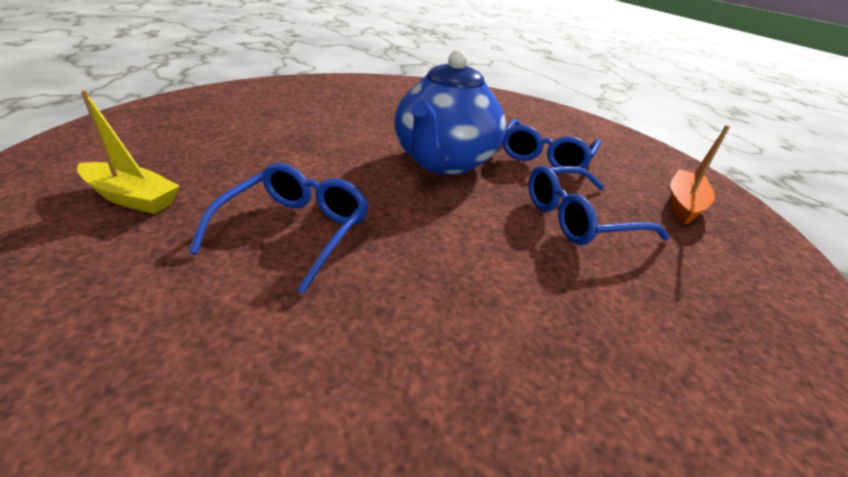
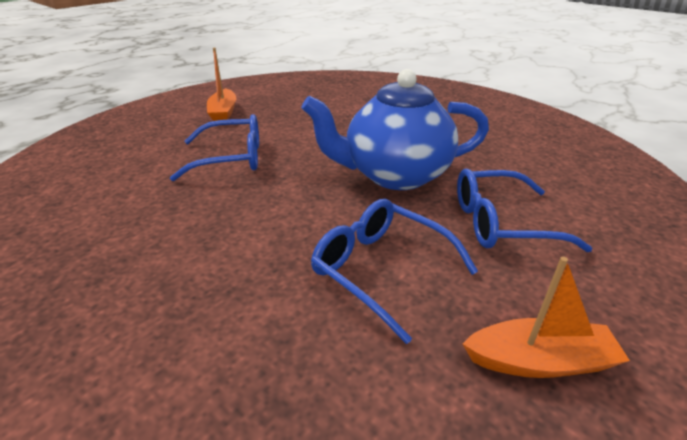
camera: 65 degrees right, 0 degrees up
yellow boat [77,90,180,214] -> orange boat [207,48,236,121]

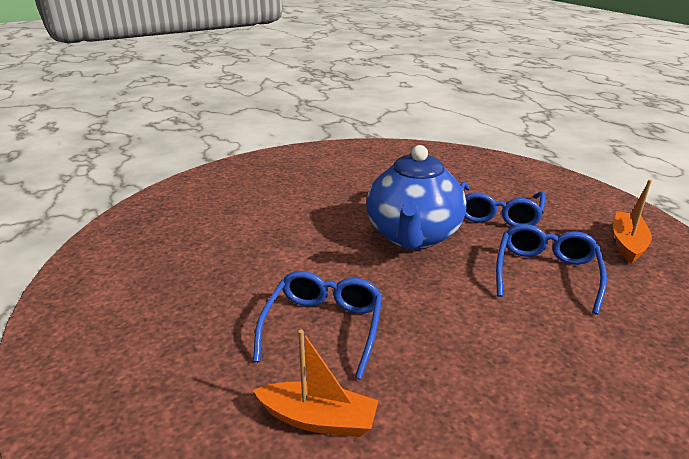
camera: 70 degrees left, 5 degrees down
orange boat [207,48,236,121] -> orange boat moved to [253,330,378,437]
blue glasses [311,199,478,344] -> blue glasses turned 135 degrees clockwise [496,224,607,315]

